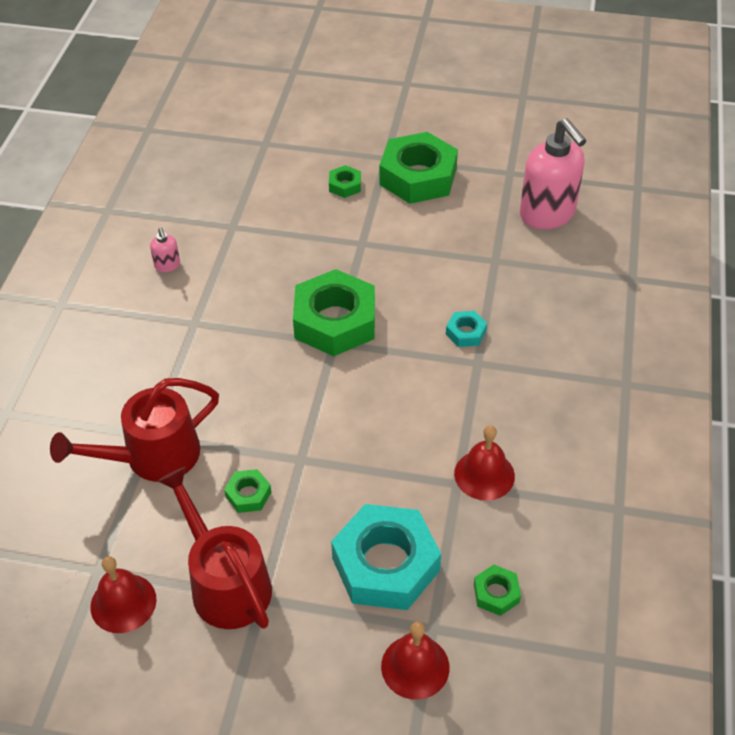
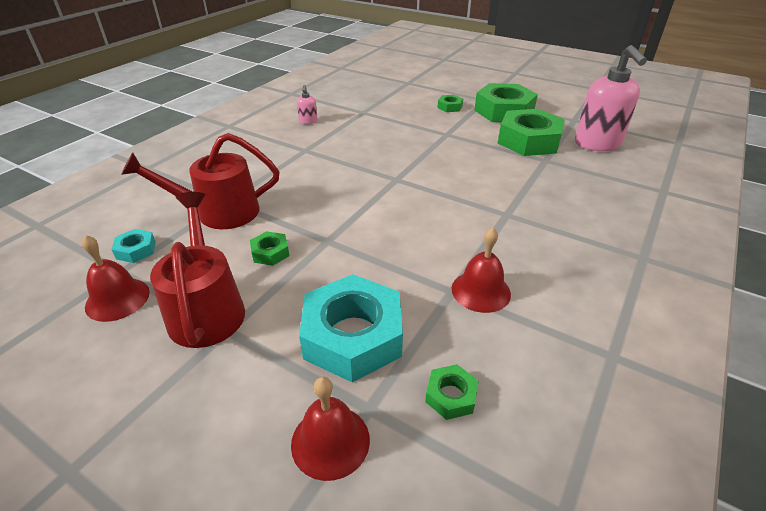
camera: 20 degrees right, 10 degrees down
green nut [293,269,375,356] -> green nut moved to [498,109,565,156]
turquoise nut [446,311,487,347] -> turquoise nut moved to [112,229,156,263]

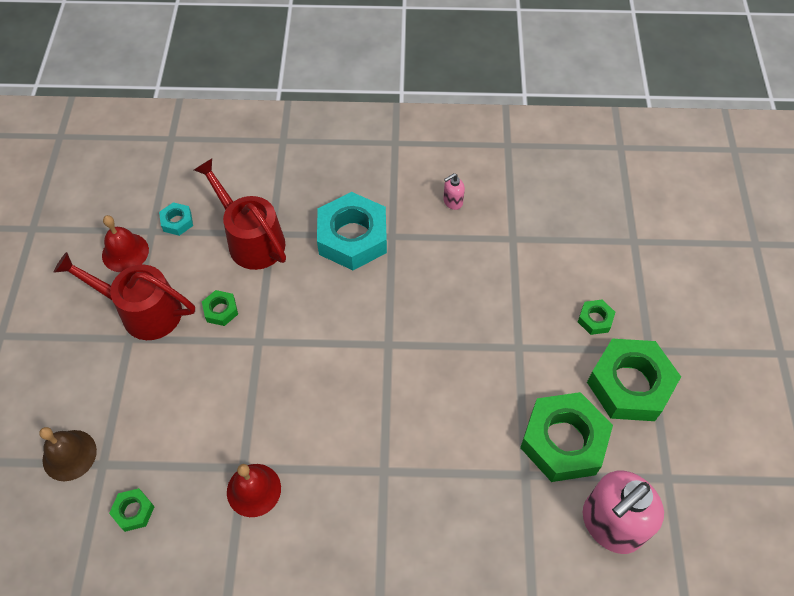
camera: 60 degrees right, 20 degrees up
red watering can [150,192,245,348] -> red watering can turned 120 degrees counterclockwise [54,252,195,340]
red bell [291,377,370,481] -> brown bell [39,427,97,481]
turquoise nut [299,274,403,382] -> turquoise nut moved to [317,192,387,270]

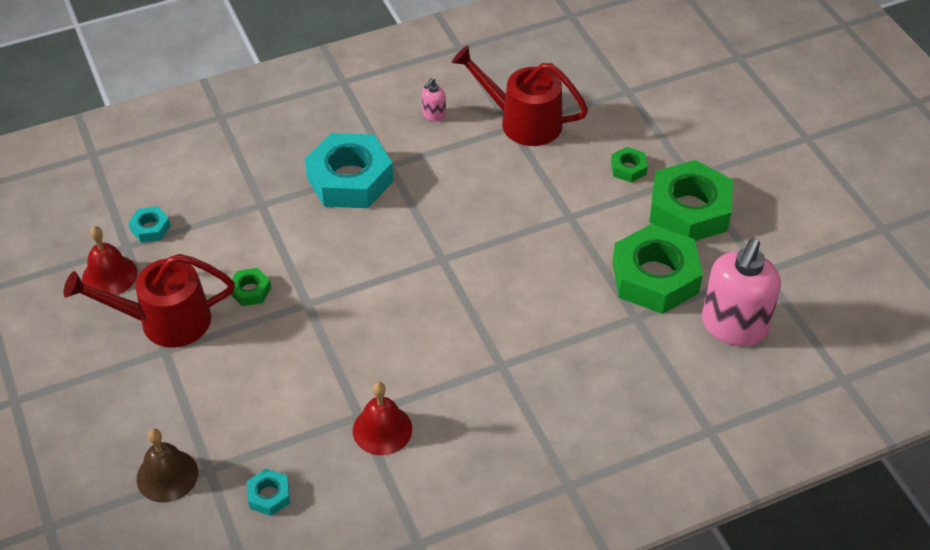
camera: 25 degrees left, 10 degrees down
green nut [109,488,155,532] -> turquoise nut [247,469,290,516]
red watering can [194,158,286,270] -> red watering can moved to [452,45,588,146]

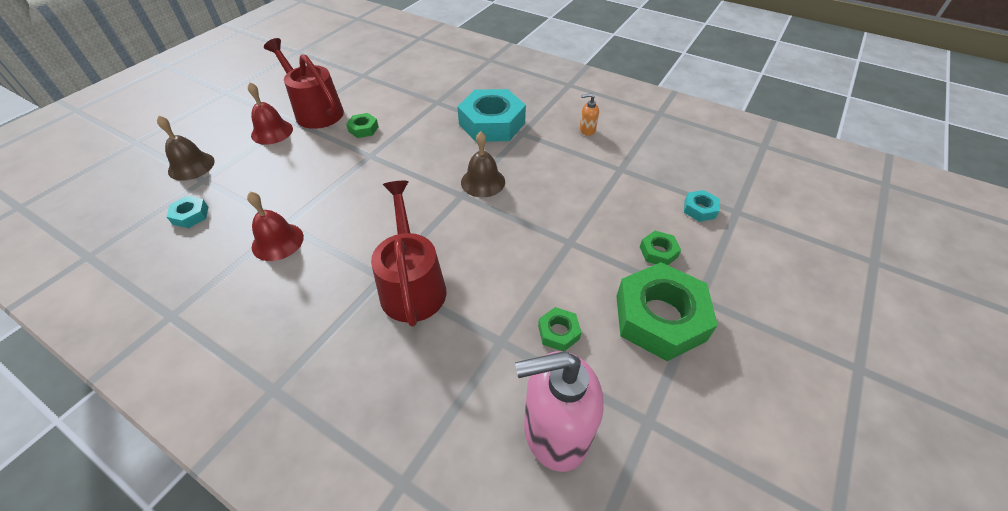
camera: 55 degrees right, 0 degrees up
red bell [82,226,137,295] -> red bell moved to [248,82,293,145]
turquoise nut [128,206,171,242] -> turquoise nut moved to [684,190,720,222]
pink soap dispenser [422,78,446,122] -> orange soap dispenser [580,93,599,136]
red watering can [452,45,588,146] -> red watering can moved to [371,181,446,327]
green nut [612,224,703,314] -> green nut [538,307,582,351], size x0.44
none -> brown bell [461,131,505,198]

